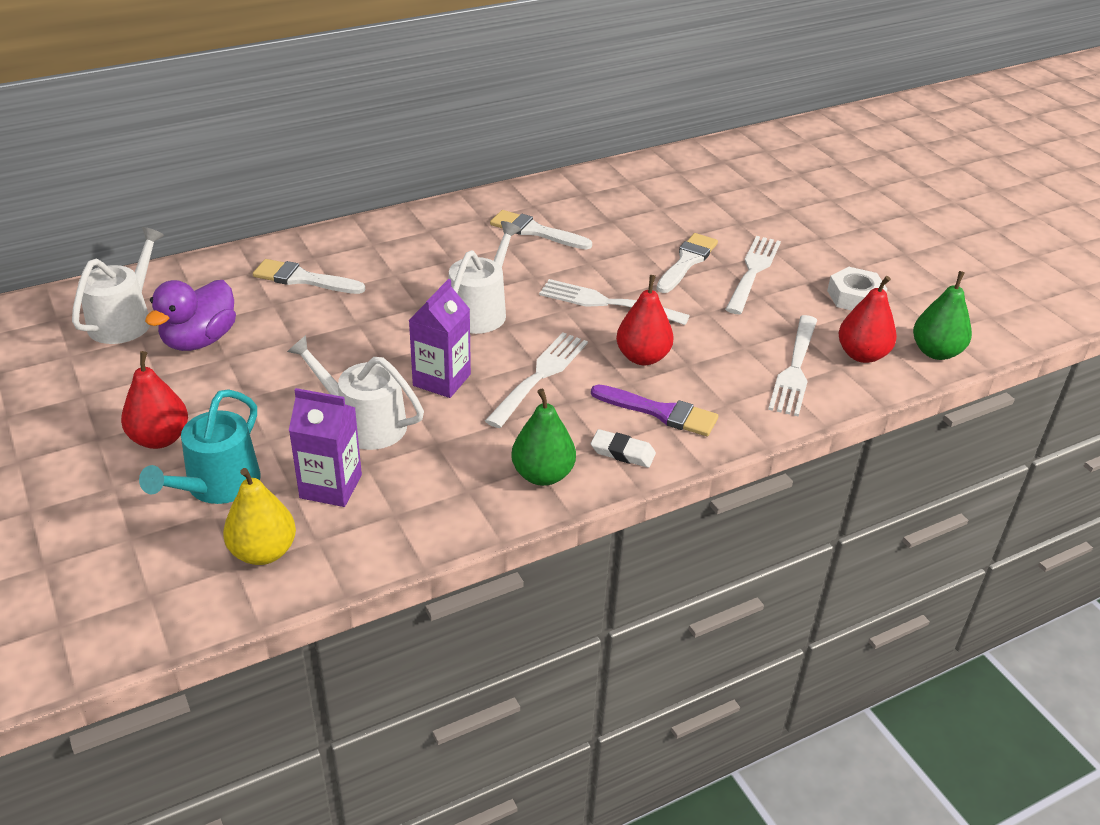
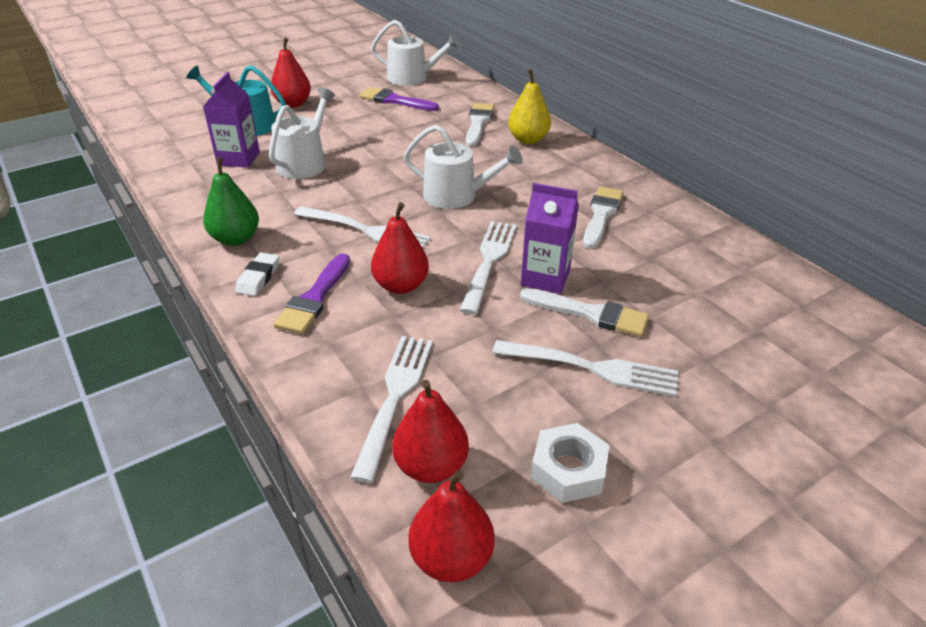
camera: 85 degrees right, 0 degrees up
purple duck [145,280,236,351] -> purple brush [359,87,439,111]
yellow pear [223,468,296,565] -> yellow pear moved to [508,69,551,144]
purple carton [409,279,471,398] -> purple carton moved to [521,183,579,294]
white fork [768,315,817,417] -> white fork turned 90 degrees clockwise [350,336,433,483]
green pear [913,271,972,360] -> red pear [408,470,495,582]

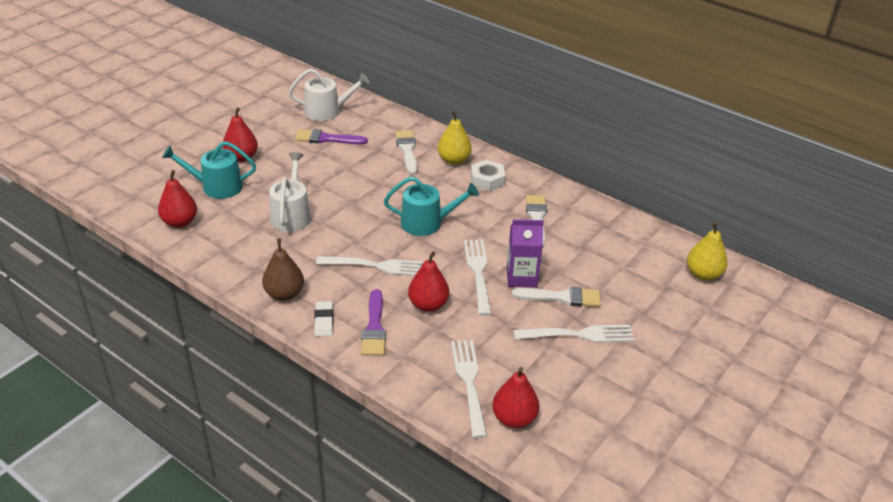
camera: 20 degrees left, 0 degrees up
purple carton [203,72,260,168] -> none
green pear [203,157,259,246] -> brown pear [262,239,304,301]
white watering can [404,124,523,209] -> turquoise watering can [384,177,479,236]
red pear [408,470,495,582] -> red pear moved to [158,170,197,228]
white nut [531,423,610,503] -> white nut moved to [471,160,505,192]
none -> yellow pear [687,222,727,281]

